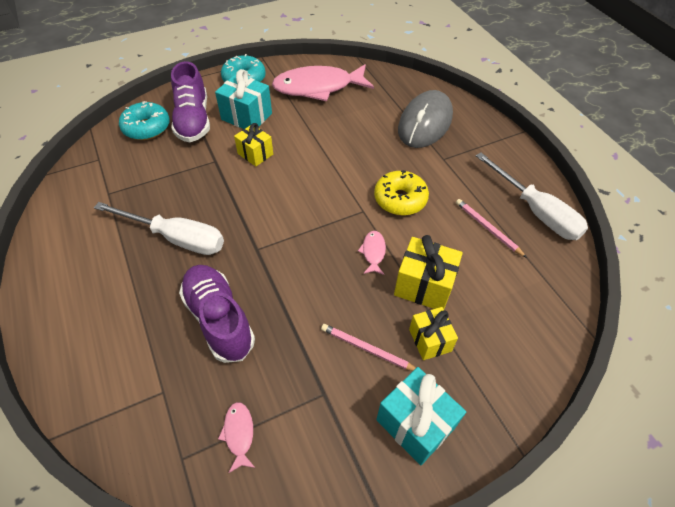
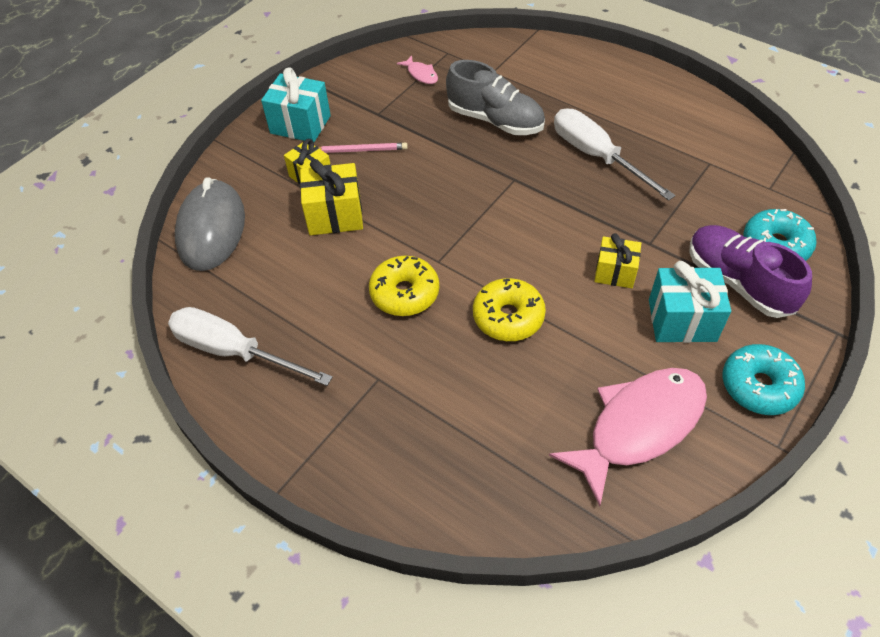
camera: 155 degrees right, 0 degrees up
white screwdriver [94,202,224,255] -> white screwdriver turned 60 degrees clockwise [554,109,676,201]
purple shoe [179,265,255,363] -> grey shoe [446,60,545,135]
pink fish [358,231,386,275] -> none
grey mouse [398,90,453,148] -> grey mouse moved to [175,177,245,271]
pink pencil [456,199,527,258] -> none
none -> yellow donut [473,278,546,341]

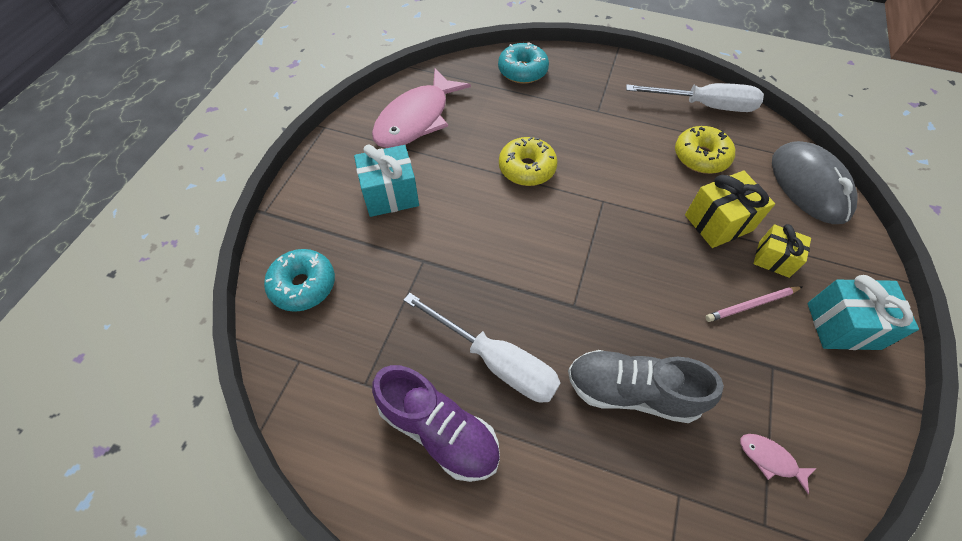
camera: 160 degrees right, 5 degrees up
yellow donut [369,256,439,316] -> yellow donut moved to [675,126,735,174]
yellow gift [594,233,641,288] -> none
purple shoe [689,225,812,318] -> purple shoe moved to [372,365,500,482]
turquoise donut [722,344,805,415] -> turquoise donut moved to [498,42,549,84]

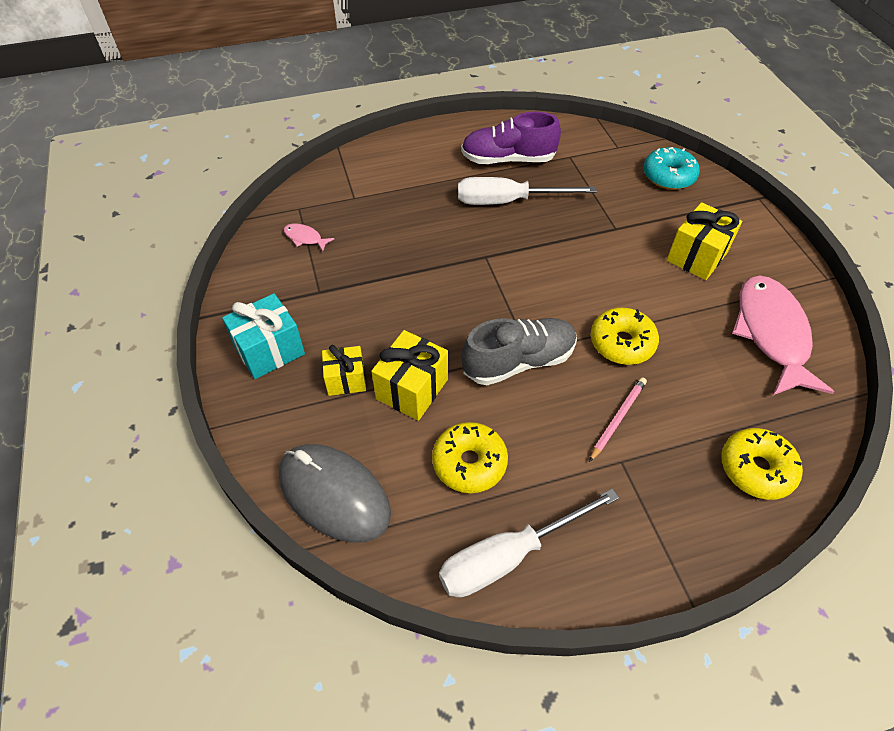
camera: 145 degrees right, 5 degrees down
turquoise gift [354,144,419,217] -> yellow gift [667,202,742,280]
turquoise donut [498,42,549,84] -> yellow donut [721,428,803,500]
grey shoe [568,350,724,423] -> grey shoe moved to [461,318,577,385]
pink pencil [705,286,802,322] -> pink pencil moved to [589,377,647,462]
pink fish [740,434,817,494] -> pink fish turned 150 degrees counterclockwise [284,224,334,251]

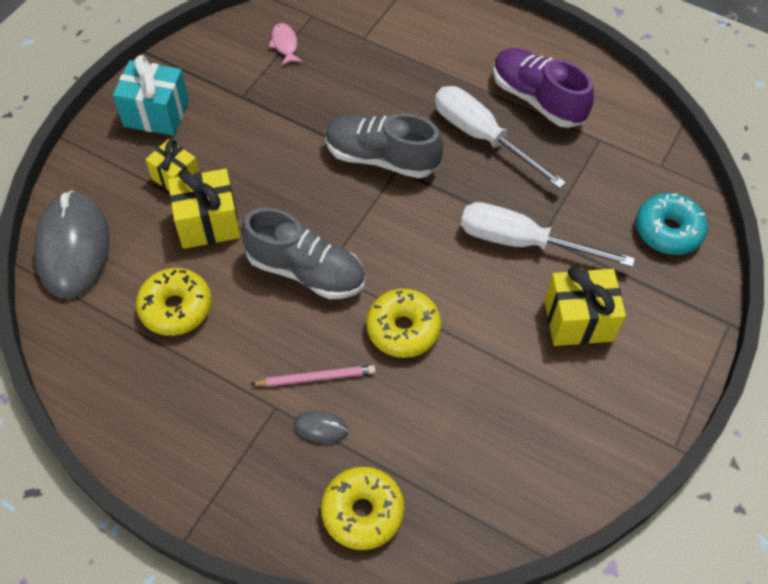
camera: 45 degrees right, 5 degrees up
white screwdriver [439,488,619,598] -> white screwdriver moved to [461,202,635,267]
pink fish [732,275,834,395] -> none
none -> grey mouse [294,410,348,443]
none -> grey shoe [325,114,443,178]

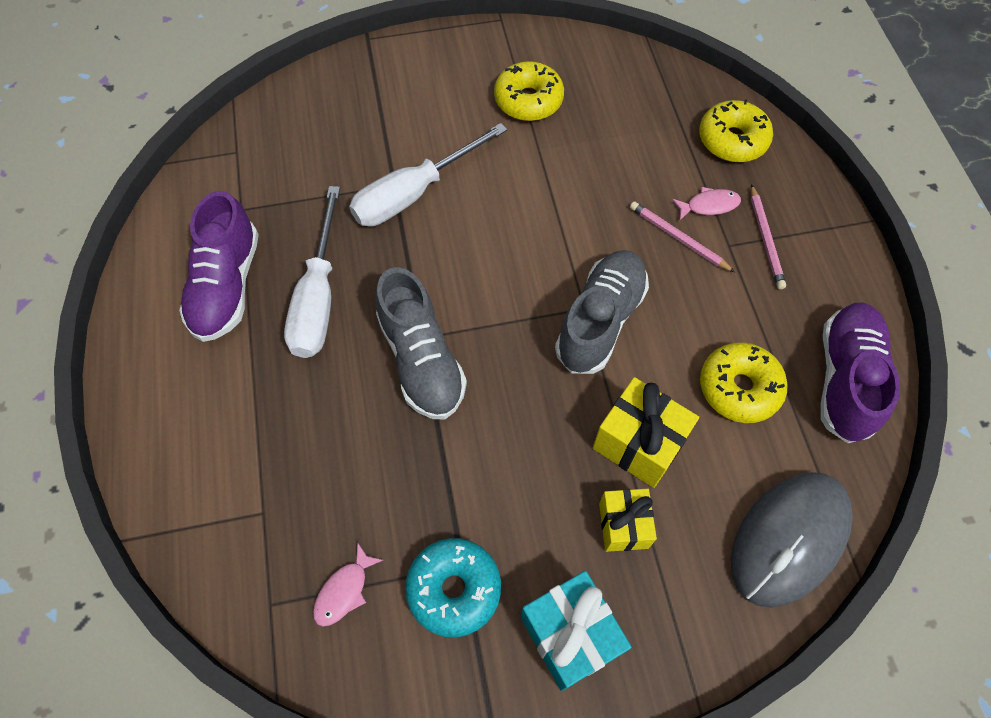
camera: 130 degrees left, 5 degrees up
grey shoe [241,208,365,299] -> grey shoe turned 45 degrees clockwise [555,250,649,374]
grey mouse [294,410,348,443] -> pink fish [672,187,741,220]
yellow donut [366,288,441,358] -> yellow donut moved to [494,61,564,121]
white screwdriver [461,202,635,267] -> white screwdriver turned 75 degrees clockwise [349,123,507,226]
yellow gift [544,266,626,346] -> none
turquoise donut [636,193,708,255] -> turquoise donut moved to [405,538,501,637]
none -> pink pencil [751,184,786,290]
none -> purple shoe [820,303,900,443]

